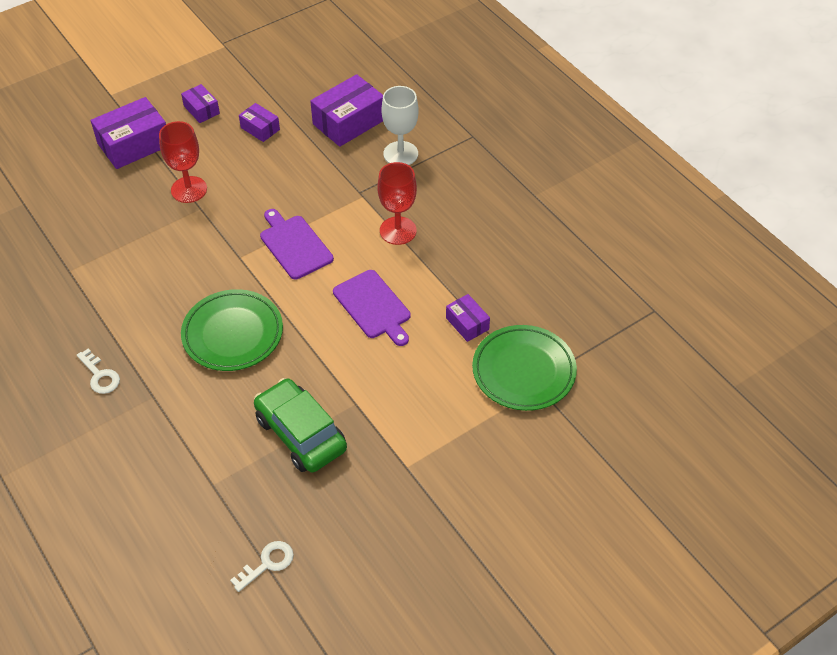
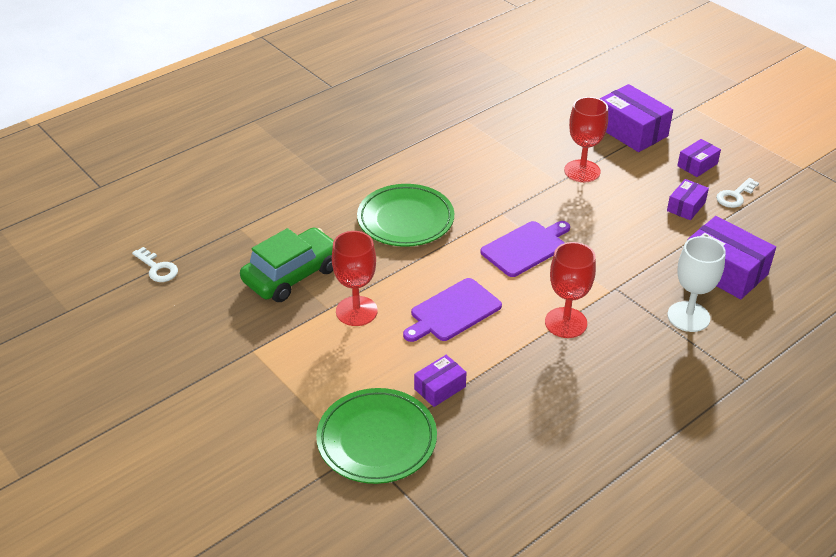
camera: 85 degrees right, 10 degrees down
white key [77,349,120,394] -> white key moved to [716,178,759,208]
none -> red goblet [332,231,378,326]

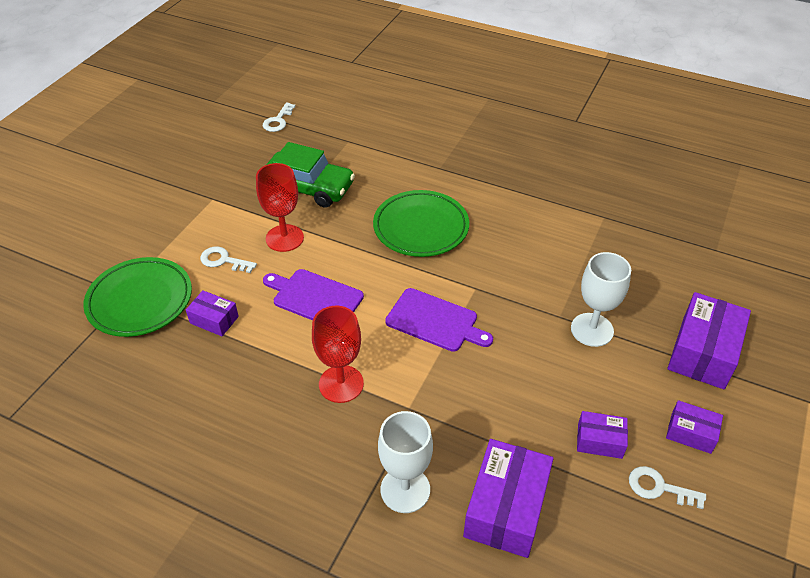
camera: 65 degrees right, 5 degrees up
red goblet [564,97,608,182] -> white goblet [571,252,631,347]
none -> white key [200,246,257,273]

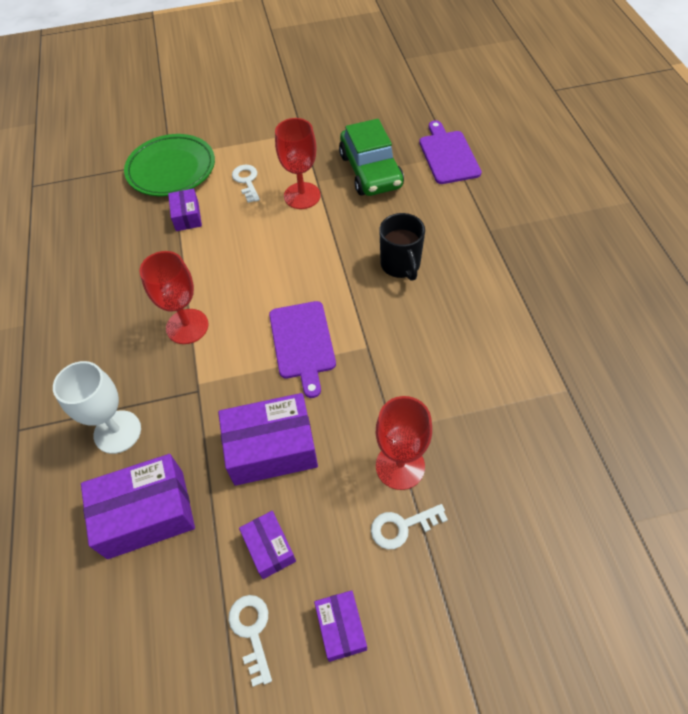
camera: 55 degrees right, 10 degrees up
white key [263,102,295,132] -> white key moved to [371,504,448,549]
purple cutting board [263,269,364,320] -> purple cutting board moved to [419,120,482,184]
green plate [373,190,469,257] -> black mug [380,213,425,281]
white goblet [571,252,631,347] -> red goblet [376,396,432,490]
purple box [668,292,751,389] -> purple box moved to [218,393,318,486]

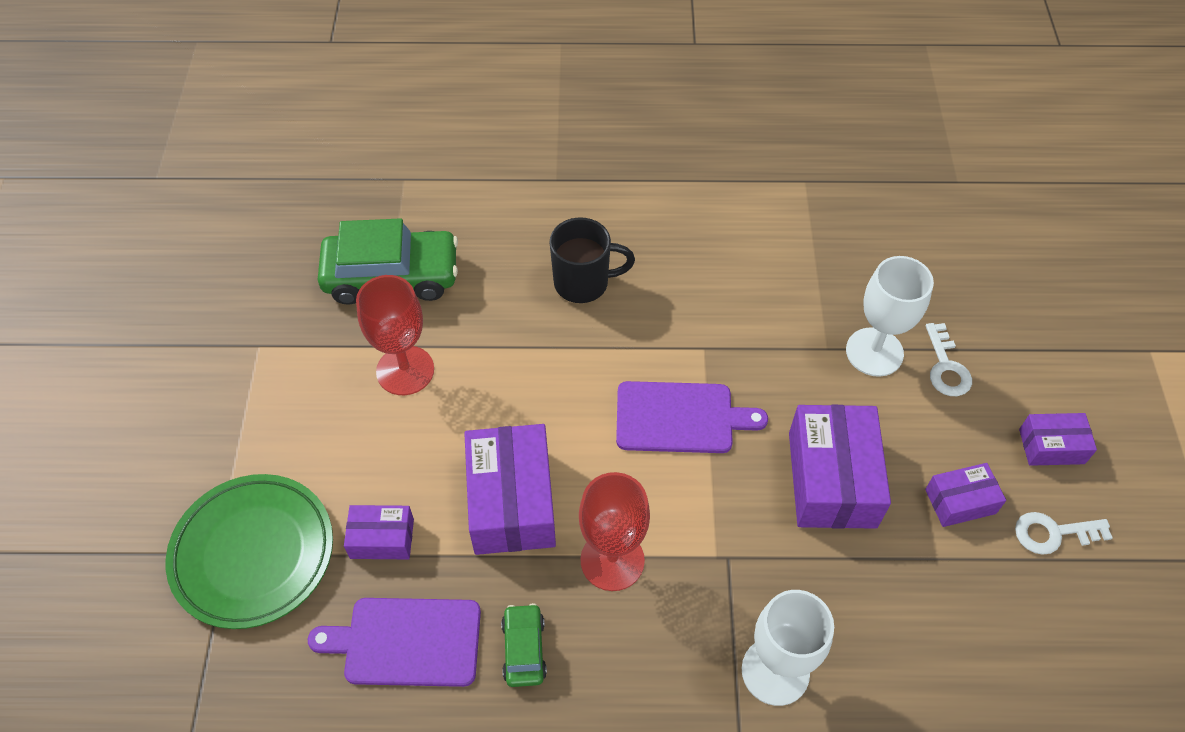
camera: 80 degrees left, 0 degrees up
purple box [81,454,195,559] -> purple box moved to [464,424,556,555]
white key [232,165,260,203] -> none
red goblet [376,396,432,490] -> white goblet [846,256,934,377]
purple cutting board [419,120,482,184] -> purple cutting board moved to [308,598,481,687]
none -> green car [501,603,547,687]

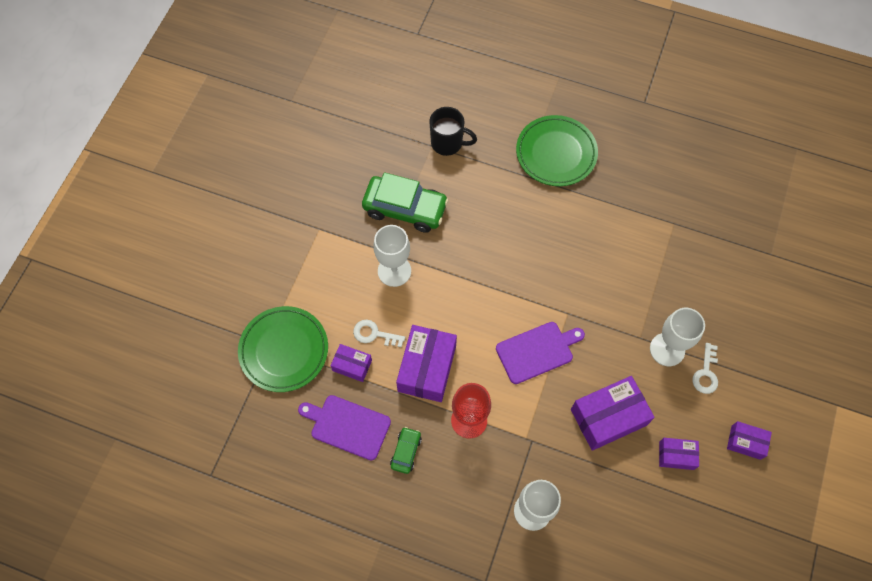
camera: 20 degrees right, 10 degrees up
red goblet [356,275,434,395] -> white goblet [373,225,411,287]
black mug [550,217,635,303] -> black mug moved to [429,107,477,156]
purple cutting board [616,381,768,453] -> purple cutting board turned 45 degrees counterclockwise [496,322,585,384]
purple box [789,405,891,529] -> purple box turned 45 degrees clockwise [571,376,655,451]
white key [1015,512,1113,555] -> white key moved to [353,320,405,348]
none -> green plate [516,115,598,186]

